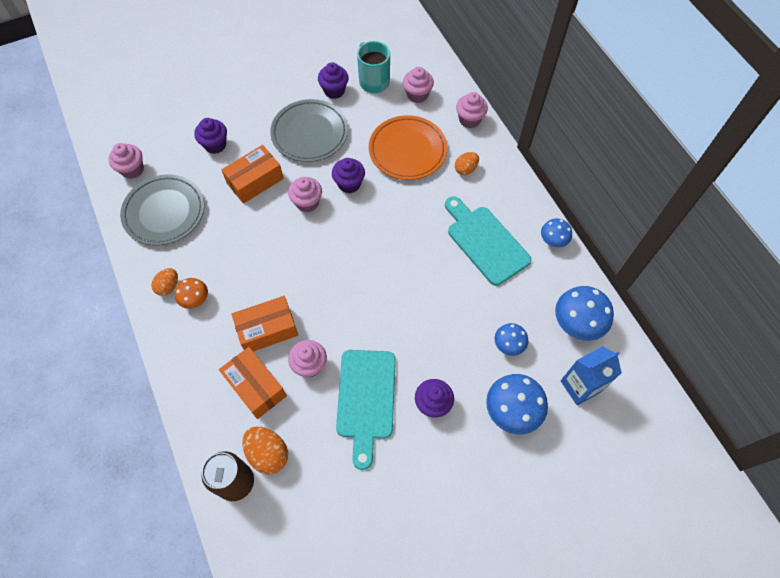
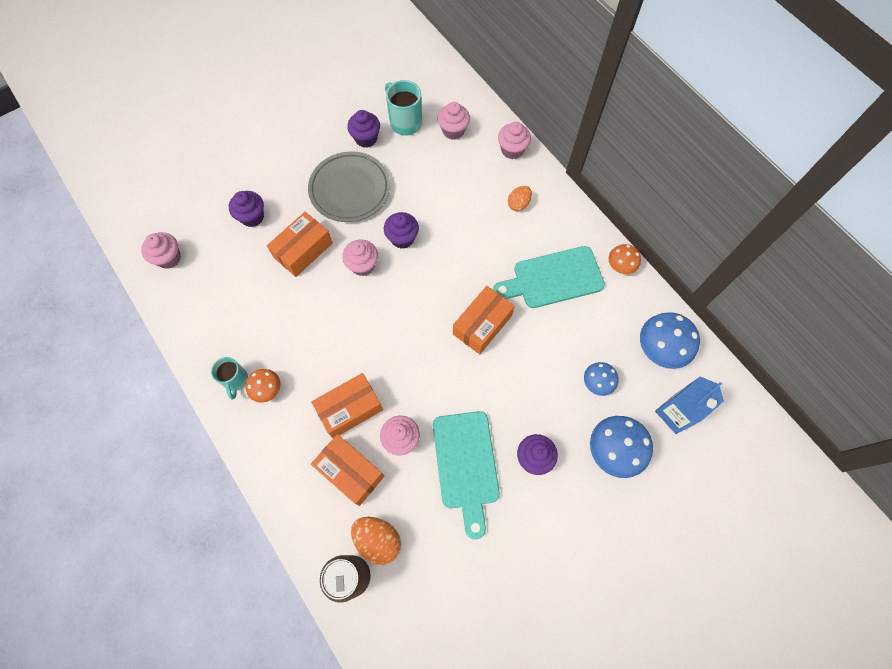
camera: 10 degrees left, 5 degrees up
grey plate [120,174,204,246] -> none
orange egg [151,268,178,296] -> turquoise mug [211,357,248,399]
orange plate [369,115,447,180] -> none
turquoise cutting board [445,196,531,286] -> turquoise cutting board turned 60 degrees counterclockwise [493,246,605,308]
blue mushroom [541,219,572,247] -> orange mushroom [609,244,641,274]
none -> orange box [453,286,515,354]

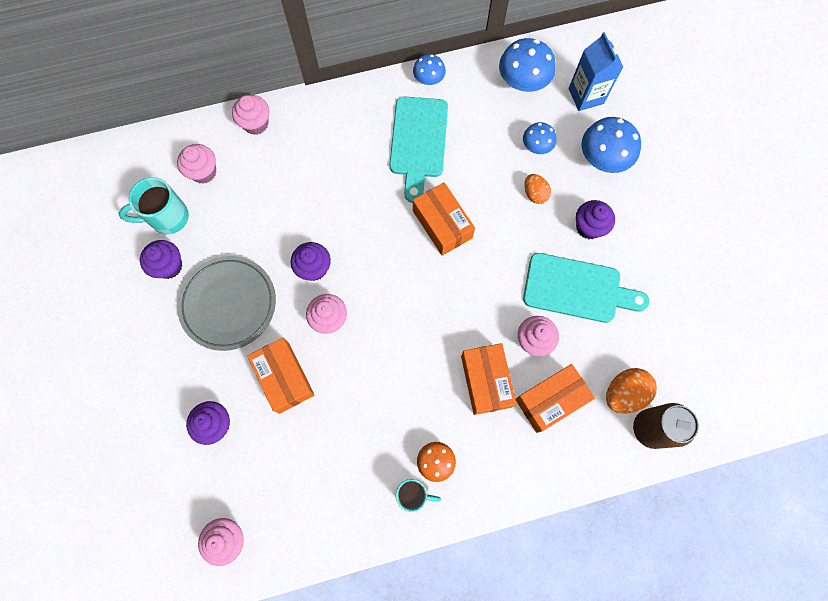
camera: 70 degrees left, 5 degrees up
orange egg [508,186,532,211] -> orange egg moved to [524,174,551,204]
orange mushroom [609,244,641,274] -> blue mushroom [413,54,446,85]

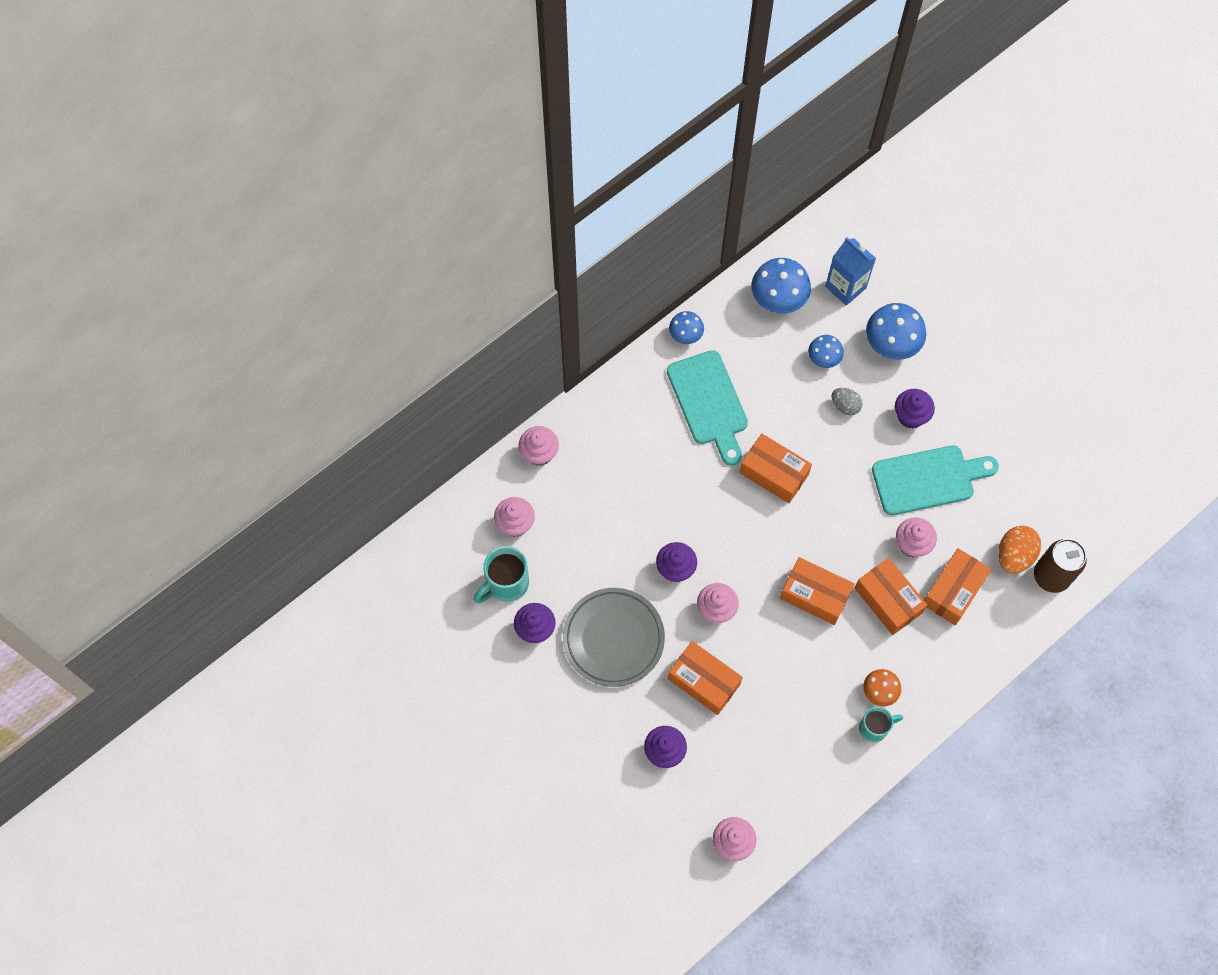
camera: 25 degrees left, 5 degrees down
orange egg [524,174,551,204] -> grey egg [832,388,863,415]
none -> orange box [780,557,854,625]

